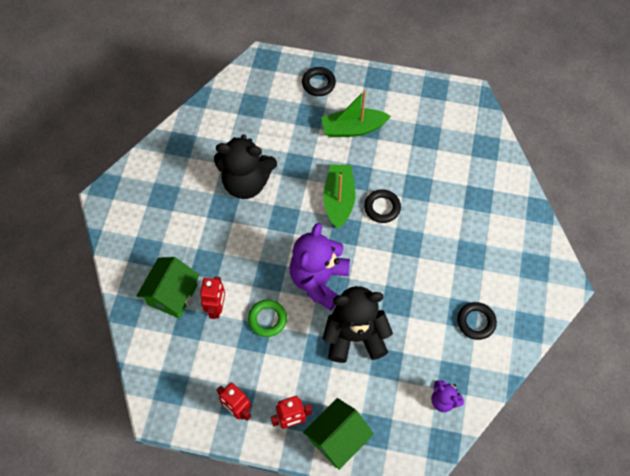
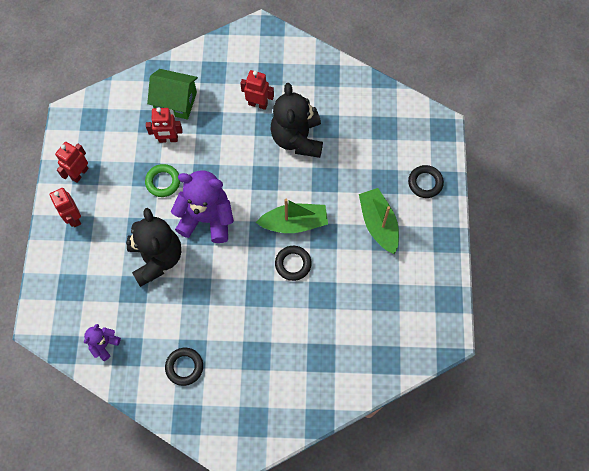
camera: 80 degrees right, 5 degrees up
green house [303,398,374,470] -> none
none -> red robot [240,70,274,110]

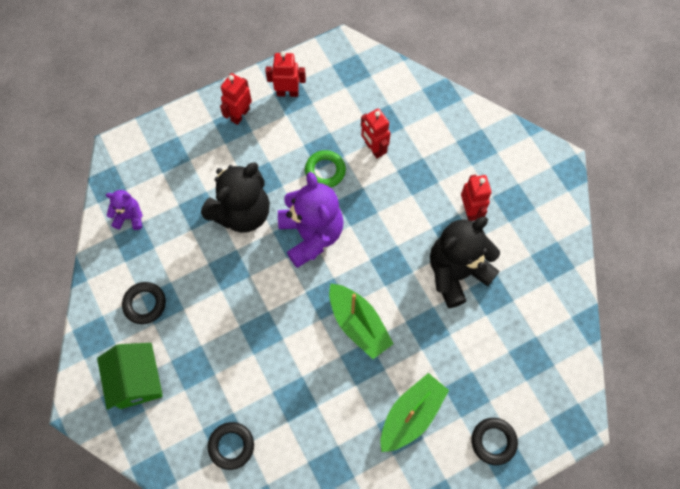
camera: 60 degrees right, 0 degrees up
green house [147,69,198,120] -> green house moved to [97,343,163,410]
black ring [275,246,312,281] -> black ring moved to [208,422,254,470]

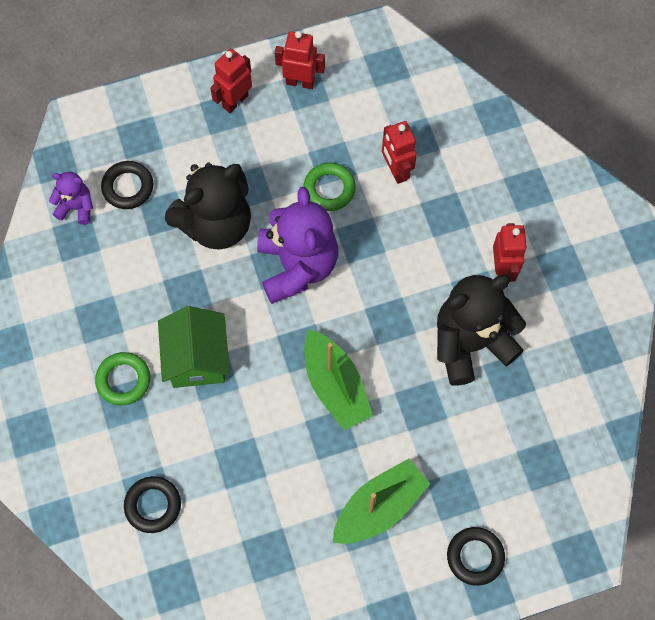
camera: 10 degrees right, 0 degrees up
green house [97,343,163,410] -> green house moved to [158,306,230,388]
black ring [122,282,166,324] -> black ring moved to [101,161,153,209]
none -> green ring [95,352,150,405]

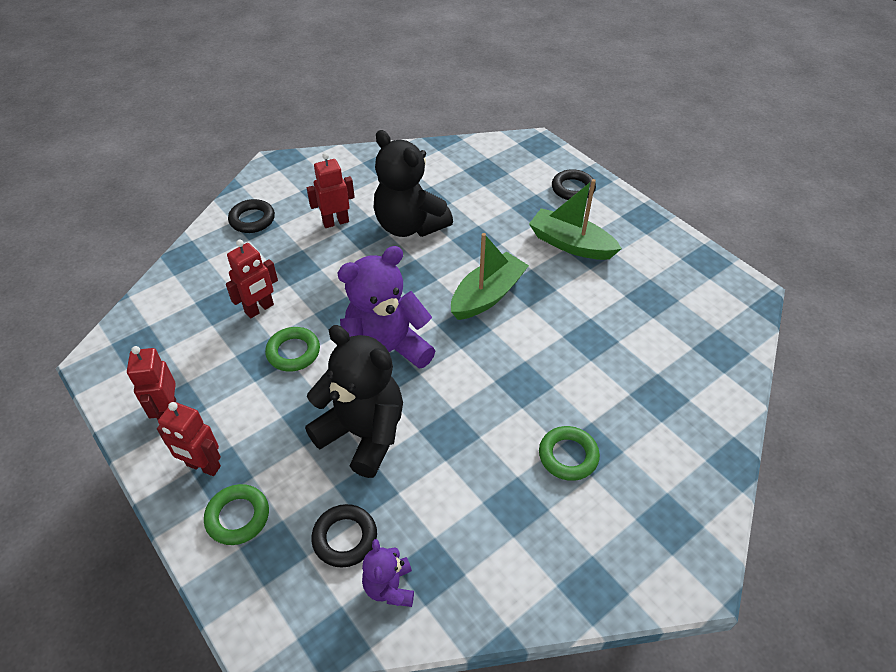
camera: 110 degrees left, 20 degrees down
black ring [124,476,181,533] -> black ring moved to [228,199,275,233]
green house [158,306,230,388] -> none
none -> green ring [204,484,269,545]

